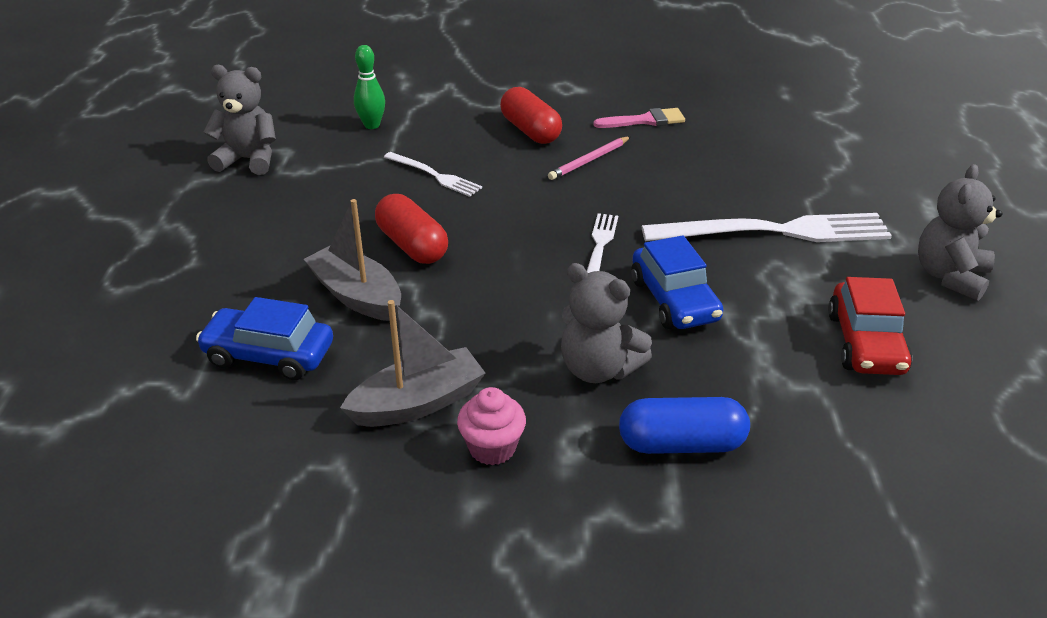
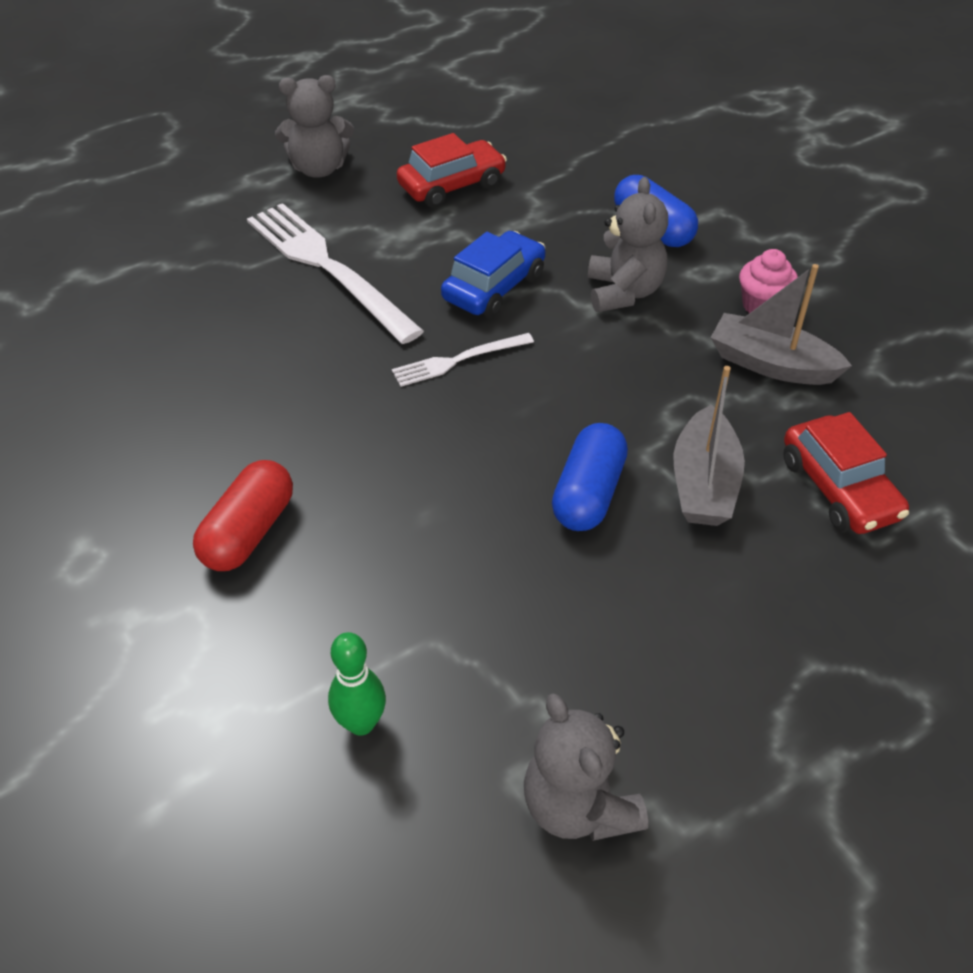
camera: 125 degrees left, 10 degrees up
blue car [196,297,333,380] -> red car [783,412,909,534]
red capsule [375,194,448,264] -> blue capsule [552,423,628,531]
white fork [384,152,482,197] -> none
pink pencil [548,136,631,180] -> none
pink brush [593,108,685,128] -> none

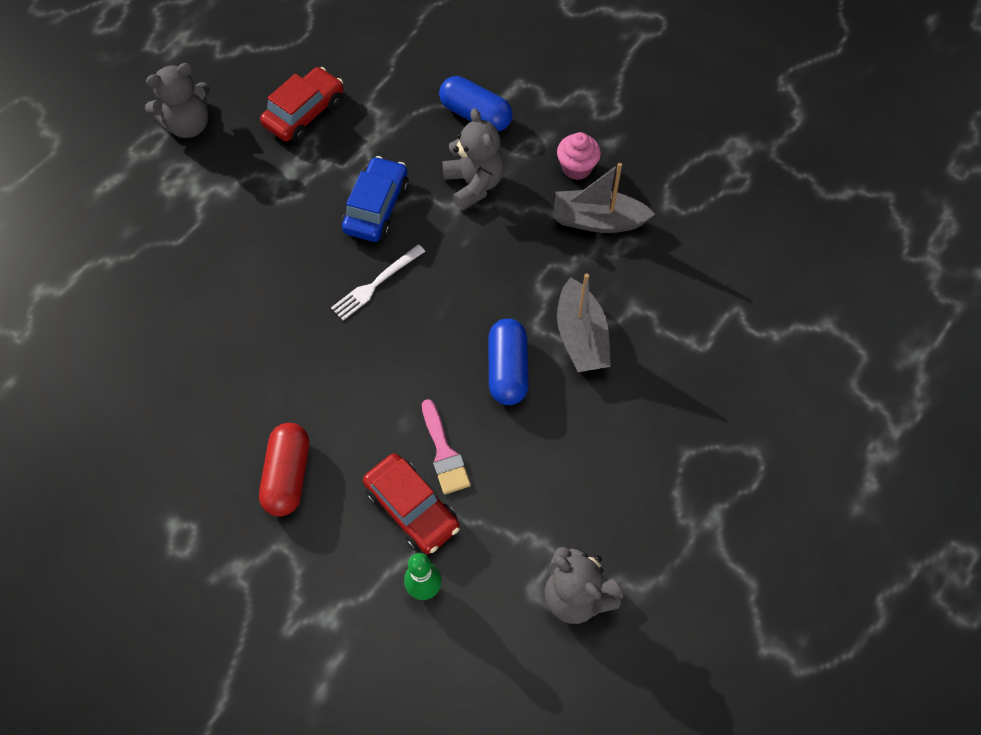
camera: 20 degrees left, 15 degrees up
white fork [247,203,424,344] -> none
red car [783,412,909,534] -> red car moved to [363,453,460,554]
none -> pink brush [422,399,471,495]

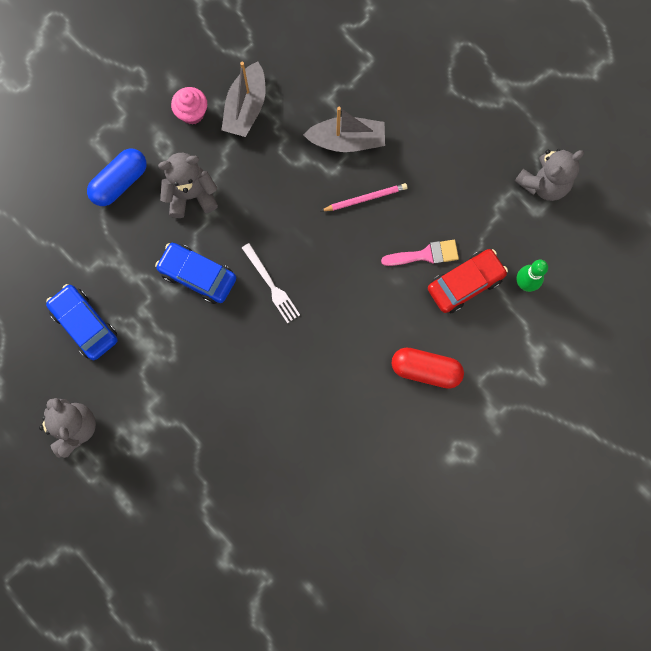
camera: 80 degrees left, 15 degrees up
red car [260,67,344,142] -> blue car [46,284,118,360]
blue capsule [488,319,529,405] -> pink pencil [321,183,407,211]

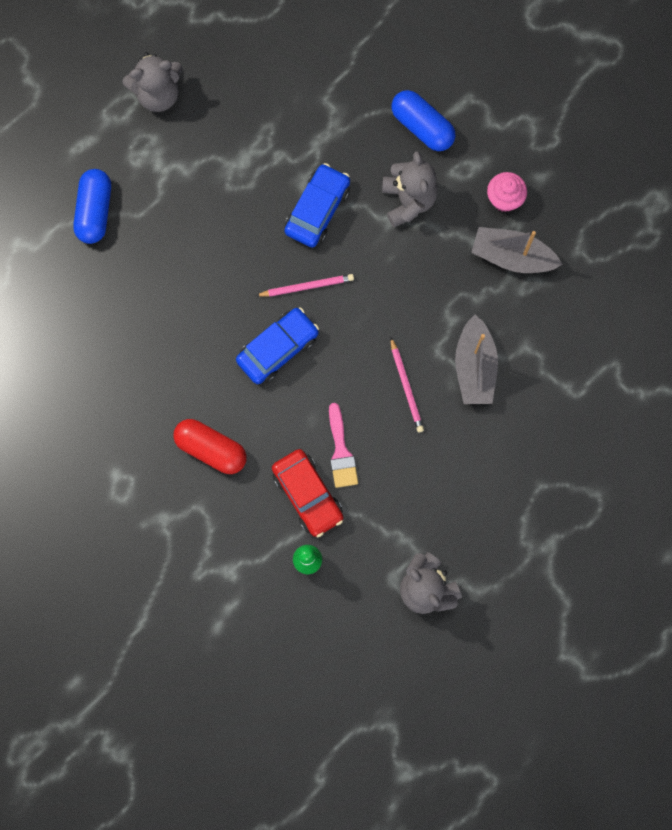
camera: 90 degrees right, 0 degrees up
blue car [46,284,118,360] -> blue car moved to [236,308,319,384]
white fork [242,243,300,323] -> pink pencil [256,274,354,297]
red capsule [392,347,464,389] -> red capsule turned 75 degrees counterclockwise [173,419,247,474]
none -> blue capsule [73,169,111,244]

